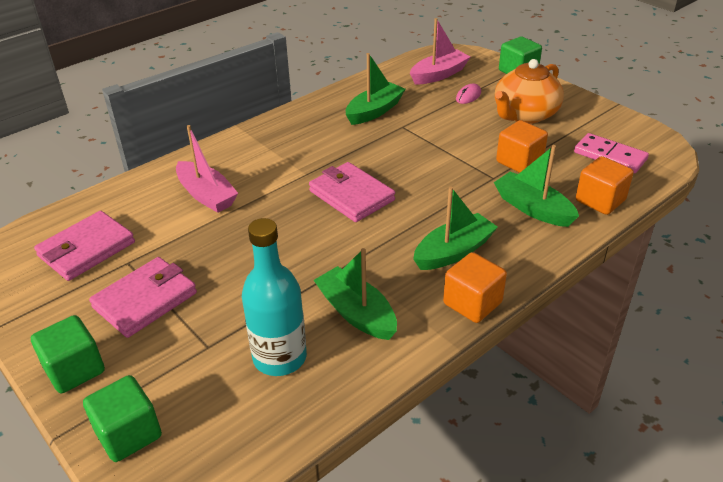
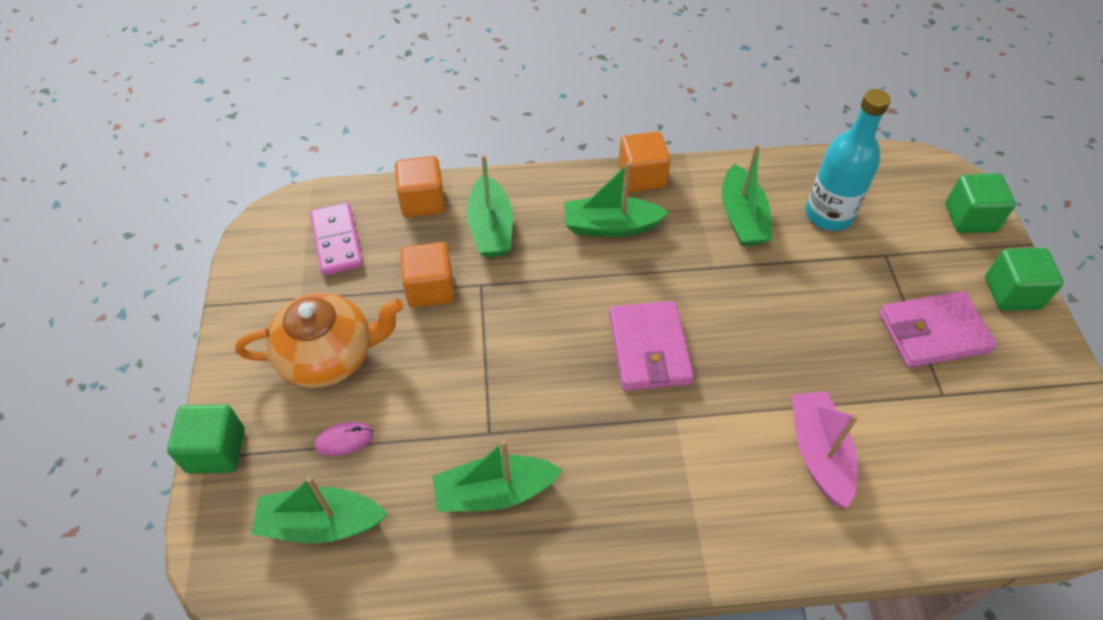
camera: 145 degrees left, 15 degrees up
pink wallet [34,211,135,281] -> none
pink boat [410,18,471,84] -> green boat [251,476,387,543]

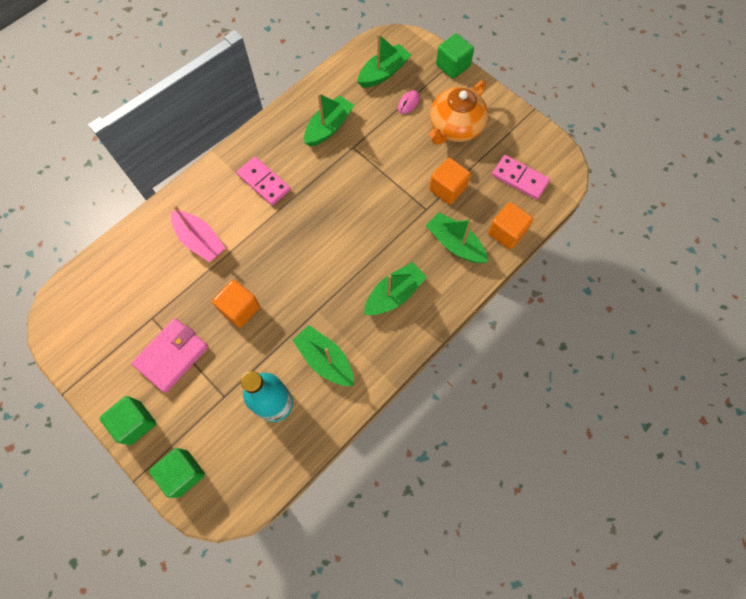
camera: 140 degrees right, 15 degrees up
pink wallet [609,301,694,391] -> none
orange cube [618,131,671,192] -> orange cube moved to [212,280,260,328]
none -> pink domino [237,157,291,206]

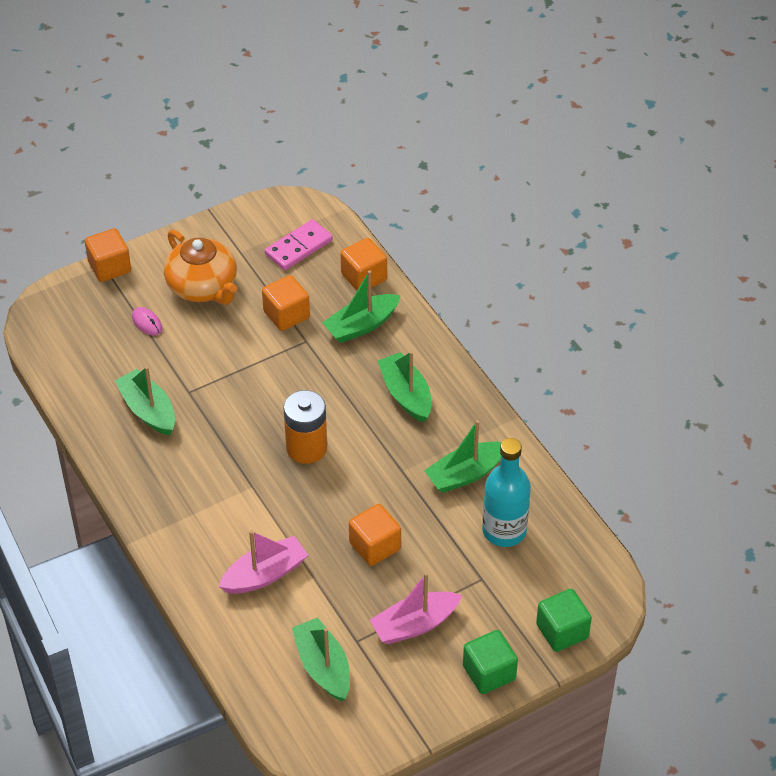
camera: 75 degrees left, 20 degrees down
pink wallet [131,318,208,393] -> pink boat [370,573,462,644]
pink domino [237,157,291,206] -> none
green boat [358,34,411,88] -> green boat moved to [292,617,350,701]
green cube [436,33,474,79] -> orange cube [85,228,131,282]
none -> orange battery [284,390,327,464]

